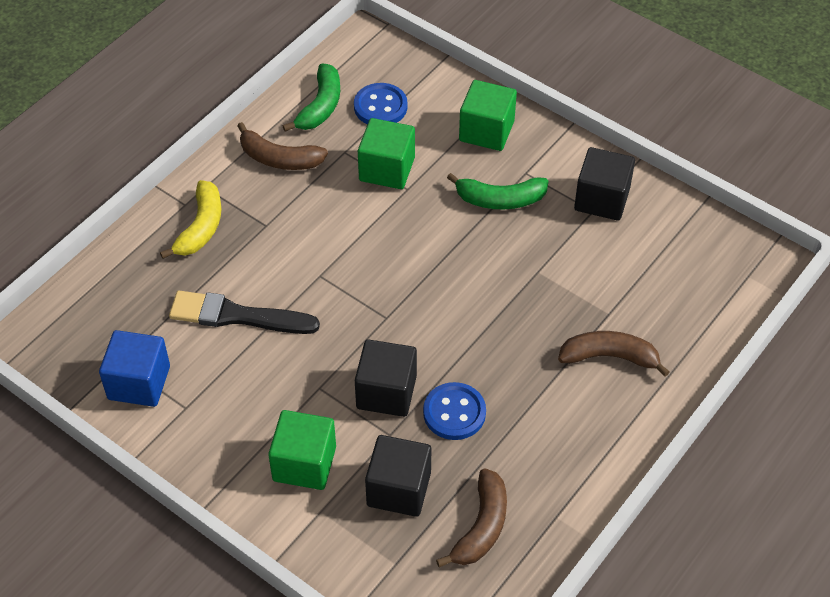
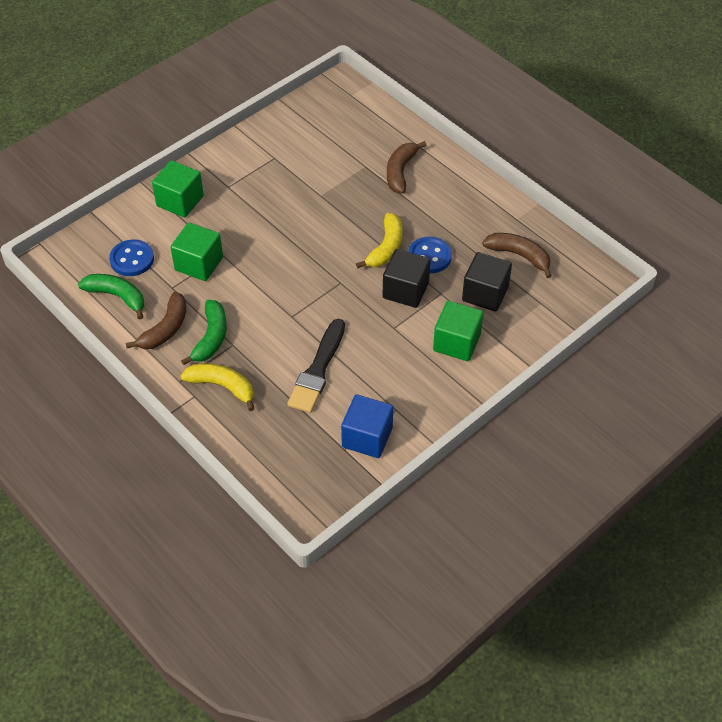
camera: 80 degrees left, 0 degrees up
green banana [447,173,548,210] -> green banana moved to [181,300,227,365]
black cube [574,147,635,221] -> none
none -> yellow banana [356,213,403,268]

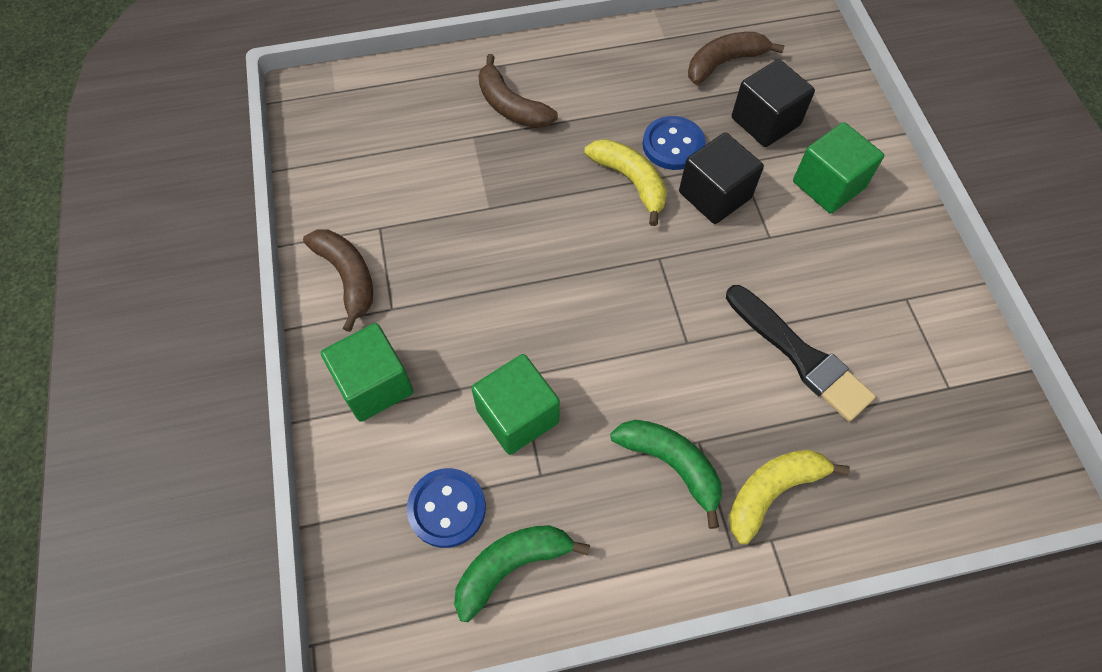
camera: 60 degrees left, 10 degrees up
brown banana [126,292,186,349] -> brown banana moved to [303,230,373,332]
blue cube [341,394,393,458] -> none

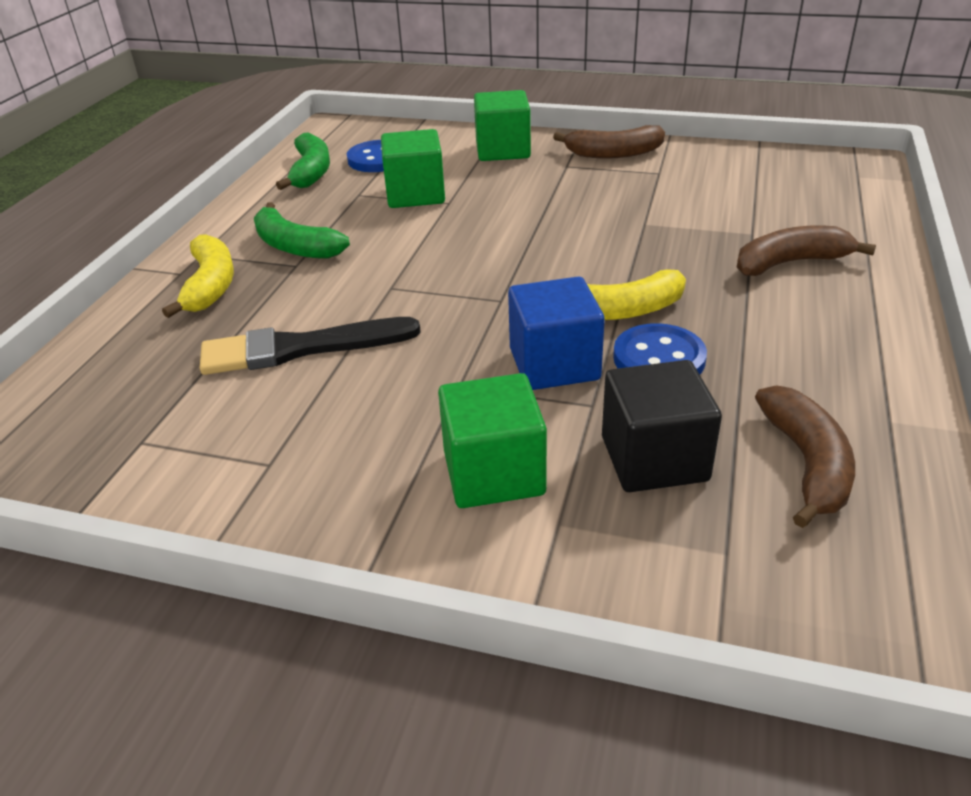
camera: 120 degrees right, 25 degrees down
green banana [610,420,722,529] -> green banana turned 60 degrees clockwise [254,202,350,259]
black cube [679,132,764,224] -> blue cube [508,277,605,390]

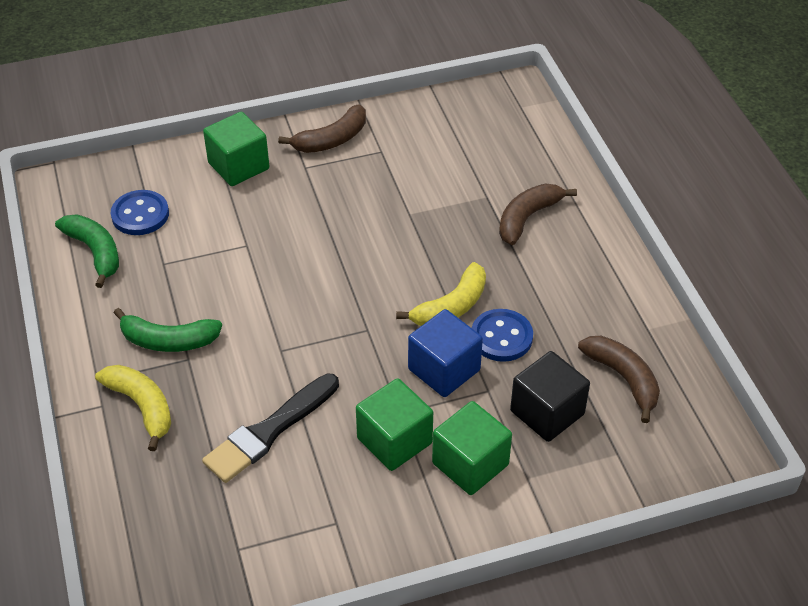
camera: 35 degrees left, 10 degrees up
green cube [381,129,445,208] -> green cube moved to [356,378,433,471]

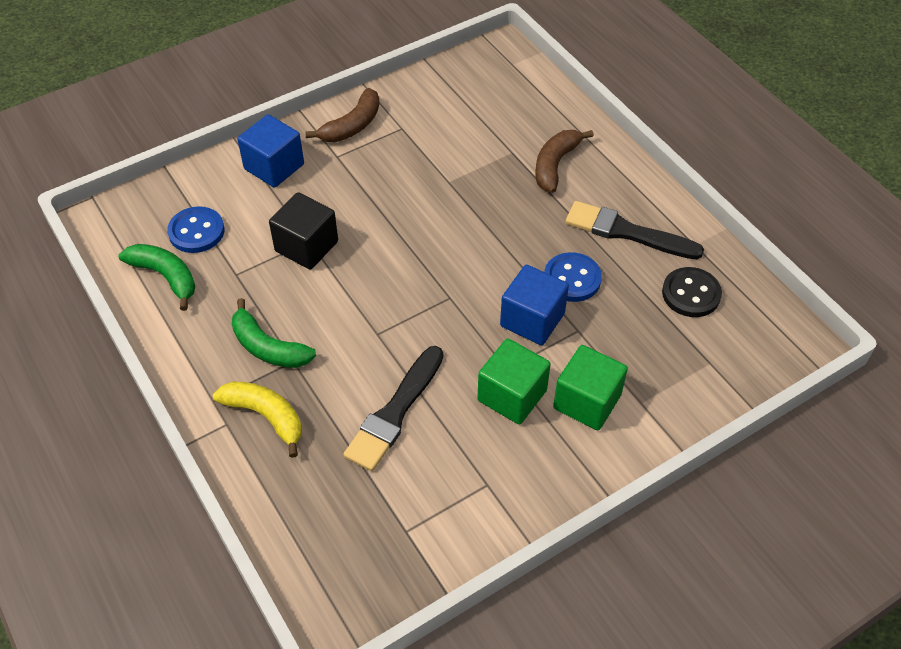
camera: 15 degrees left, 5 degrees up
green banana [114,308,222,352] -> green banana turned 45 degrees clockwise [232,298,316,368]
green cube [203,112,269,186] -> blue cube [237,114,304,188]
yellow banana [396,262,486,326] -> none
black cube [510,351,590,442] -> black cube moved to [269,192,338,270]
brown banana [578,336,660,423] -> black button [662,267,722,317]
none -> black brush [565,201,704,259]

